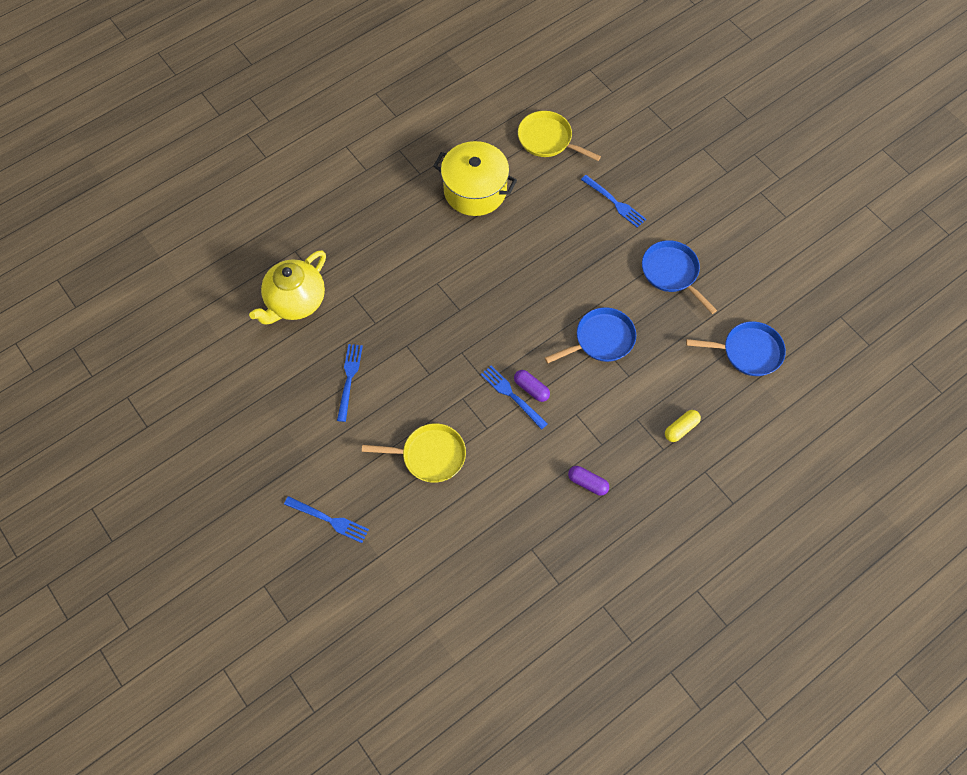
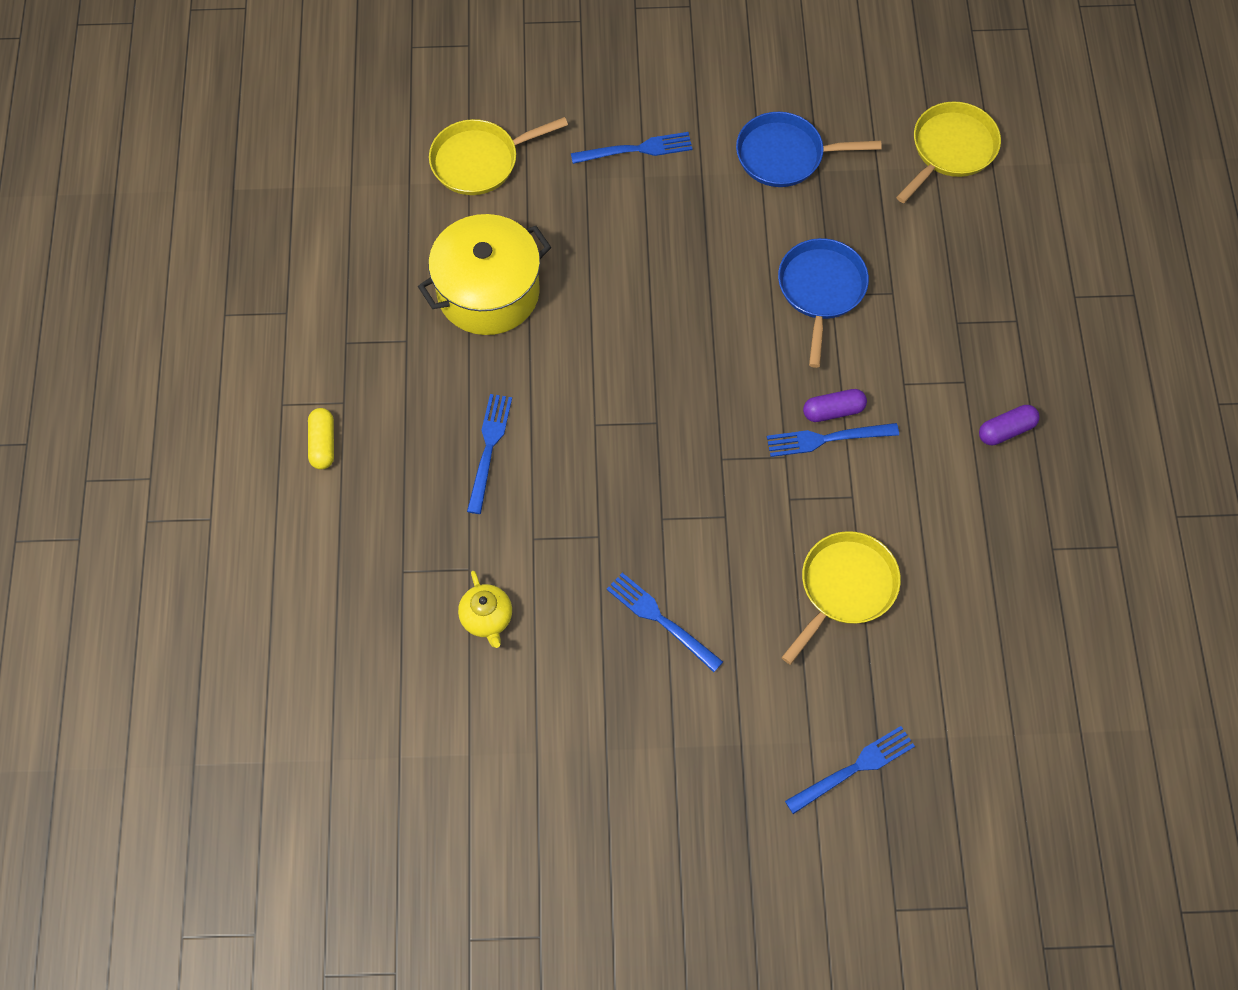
camera: 55 degrees left, 0 degrees up
yellow teapot [249,250,326,325] -> yellow teapot [458,571,512,648], size x0.51
yellow capsule [665,410,701,442] -> yellow capsule moved to [308,408,334,469]
blue pan [686,321,786,376] -> yellow pan [896,101,1001,203]
none -> blue fork [467,394,512,514]

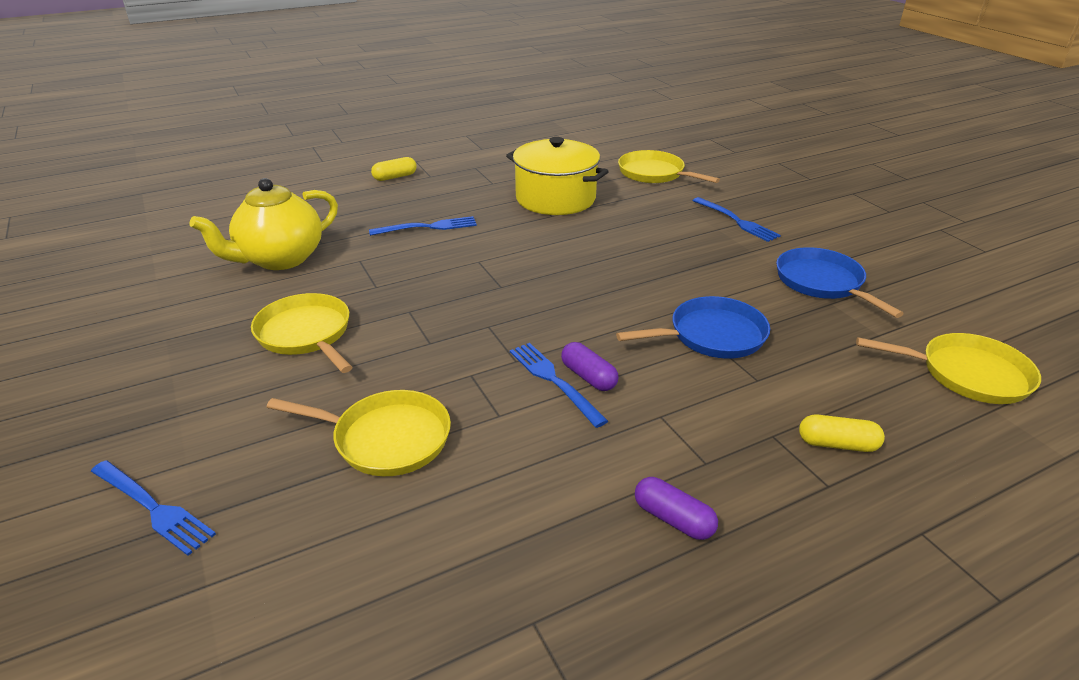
camera: 65 degrees right, 30 degrees down
yellow teapot [458,571,512,648] -> yellow teapot [189,178,338,270], size x1.95
blue fork [607,573,723,672] -> yellow pan [251,293,353,373]
none -> yellow capsule [799,415,885,452]

